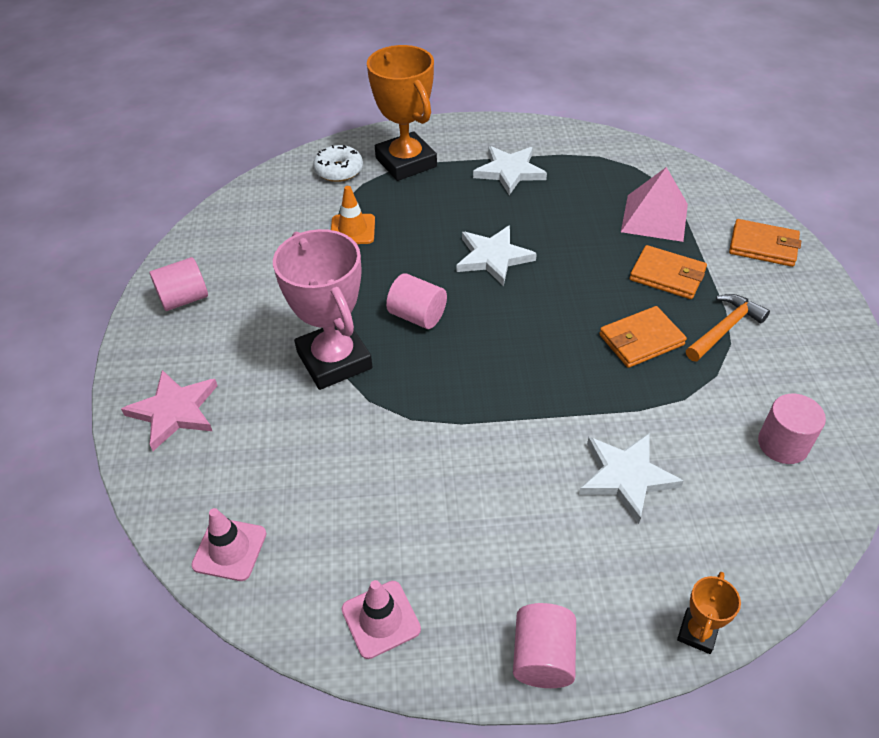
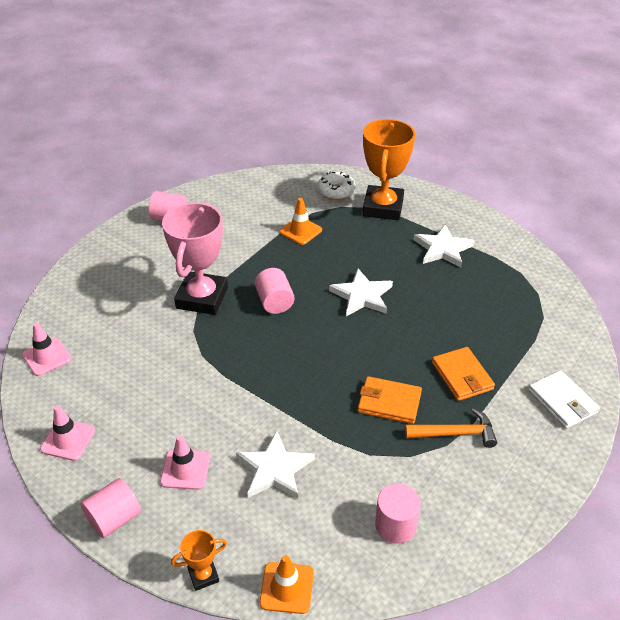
camera: 40 degrees right, 5 degrees down
pink star [121,370,218,451] -> none
pink pyramid [621,167,688,242] -> none
orange wallet [729,219,801,267] -> white wallet [528,370,600,429]
none -> pink traffic cone [160,435,210,490]
none -> orange traffic cone [259,555,314,614]

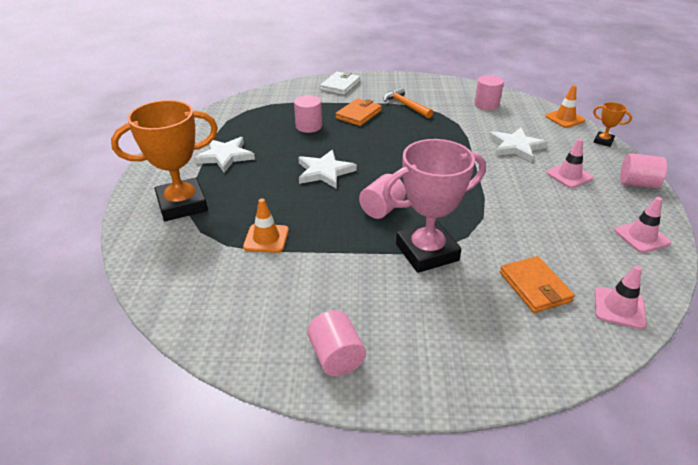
camera: 125 degrees left, 5 degrees down
white donut [318,172,356,200] -> none
orange wallet [358,376,422,424] -> orange wallet moved to [500,256,575,313]
none -> pink cylinder [294,95,322,133]

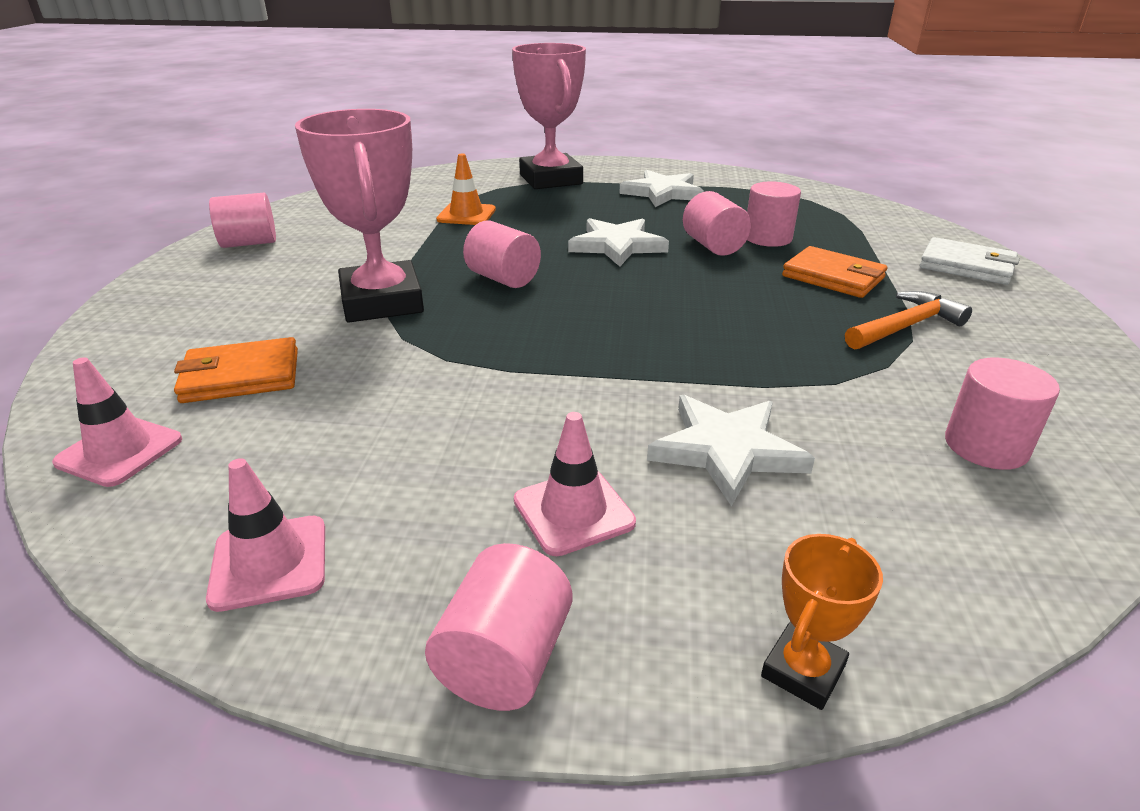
camera: 95 degrees right, 5 degrees down
orange trophy [111,100,218,221] -> pink trophy [512,43,586,189]
orange traffic cone [545,85,585,128] -> none
none -> pink cylinder [683,191,751,256]

